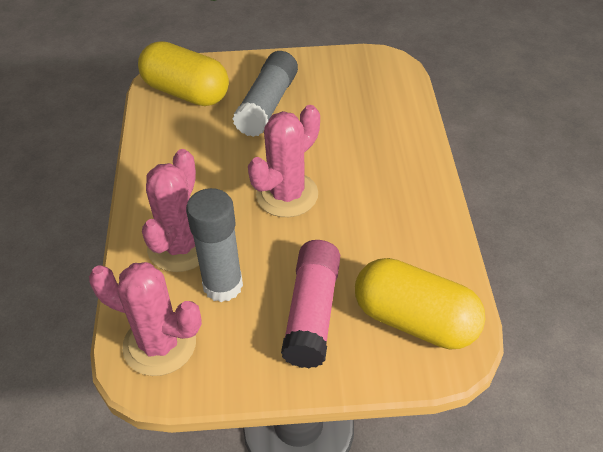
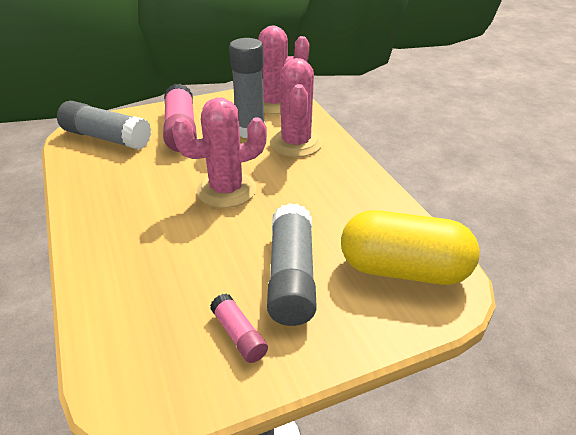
camera: 160 degrees right, 10 degrees down
pink cactus [248,105,320,217] -> pink cactus turned 45 degrees clockwise [172,98,267,208]
yellow capsule [355,258,485,349] -> grey glue stick [57,101,151,150]
none -> pink glue stick [210,293,268,363]

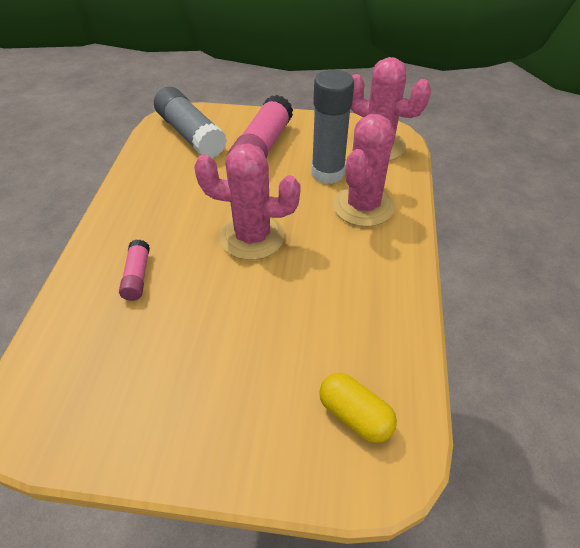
camera: 30 degrees right, 10 degrees up
pink glue stick [210,293,268,363] -> pink glue stick moved to [119,240,150,301]
grey glue stick [267,203,317,326] -> none
yellow capsule [341,210,480,285] -> yellow capsule [319,373,397,443], size x0.54

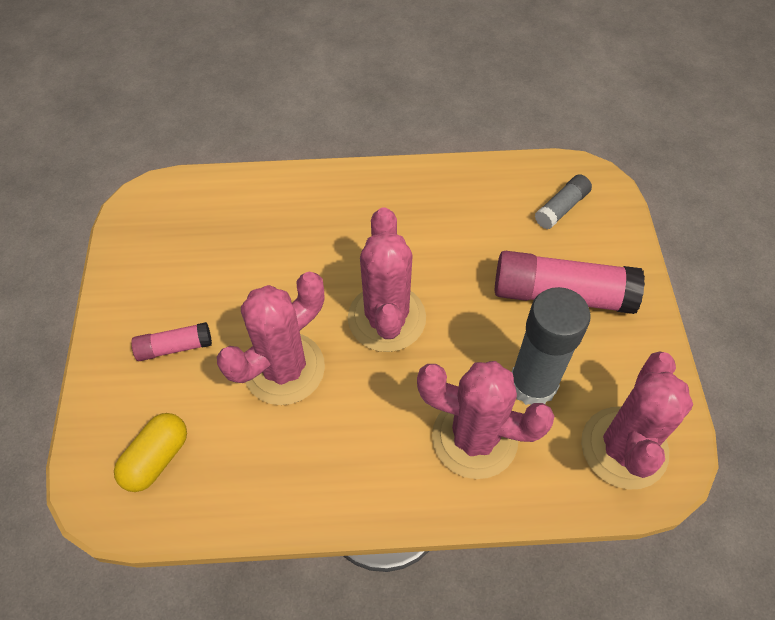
camera: 80 degrees right, 10 degrees up
pink glue stick [119,240,150,301] -> pink glue stick moved to [131,322,212,361]
grey glue stick [154,87,227,158] -> grey glue stick [535,174,592,229], size x0.52
none -> pink cactus [217,272,325,405]

